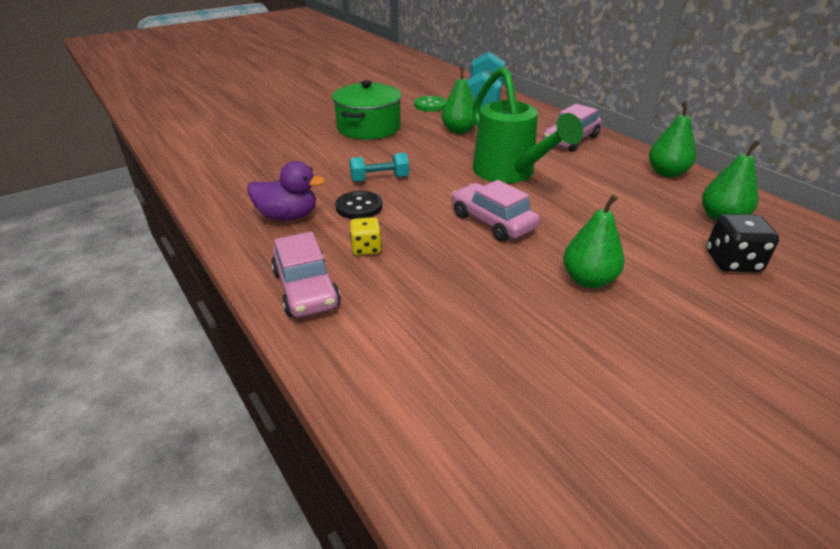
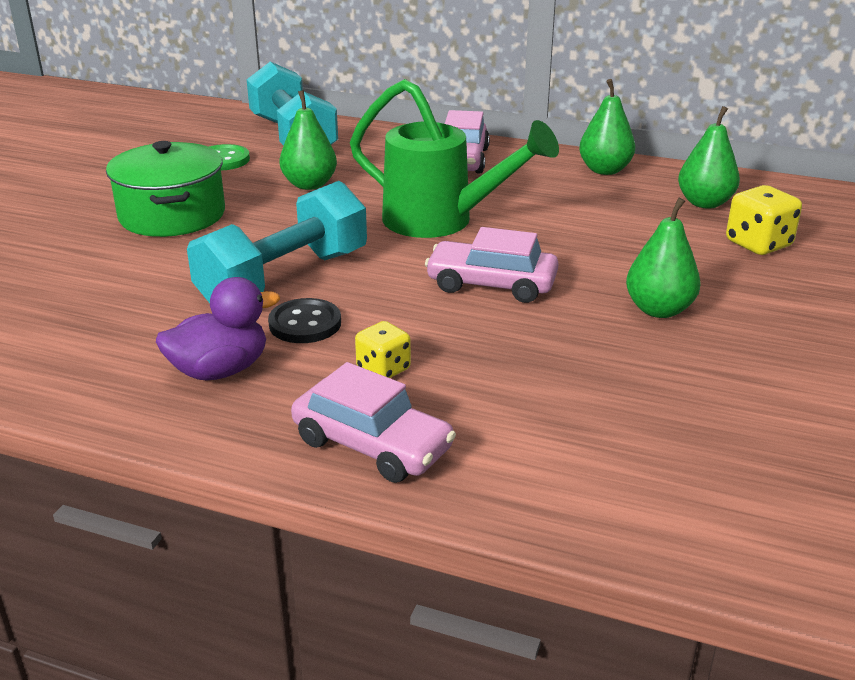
camera: 35 degrees left, 5 degrees down
turquoise dumbbell [349,153,409,182] -> turquoise dumbbell [187,181,367,303], size x2.00
black dice [707,214,779,272] -> yellow dice [726,185,802,255]

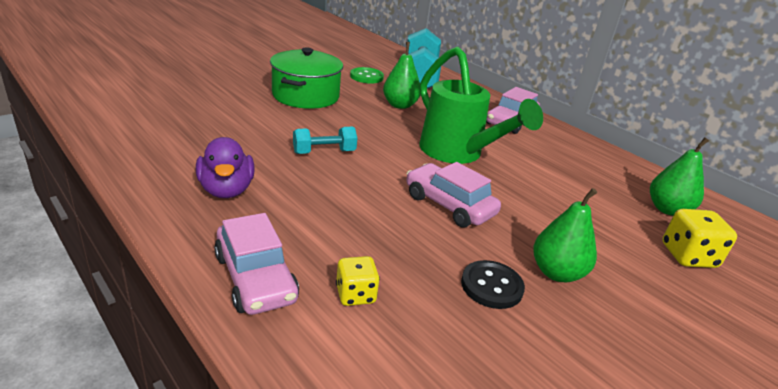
camera: 25 degrees right, 0 degrees up
purple duck [156,277,280,381] -> purple duck turned 75 degrees clockwise [196,137,255,198]
turquoise dumbbell [187,181,367,303] -> turquoise dumbbell [293,126,357,154], size x0.50
black button [268,298,341,343] -> black button moved to [461,260,525,309]
yellow dice [355,321,411,378] -> yellow dice moved to [336,256,380,306]
green pear [579,79,635,175] -> none

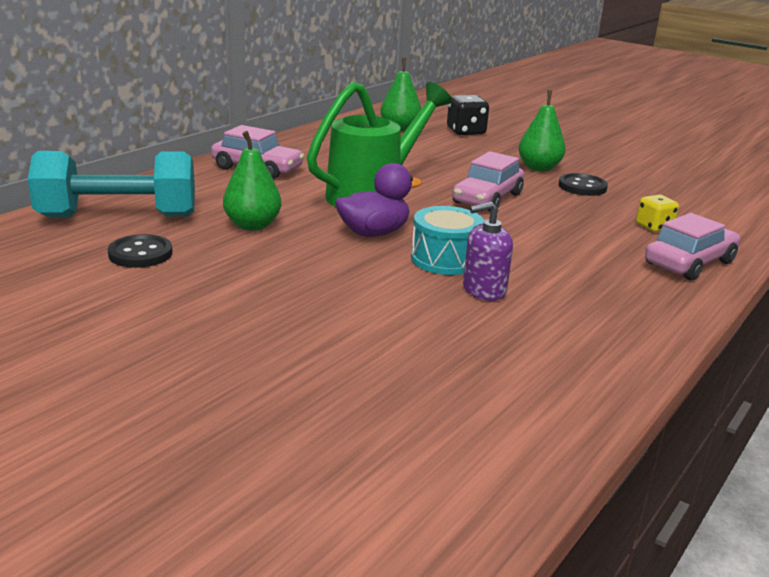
camera: 100 degrees left, 5 degrees down
purple duck [196,137,255,198] -> purple duck moved to [335,163,422,237]
green pot [270,47,343,109] -> none
turquoise dumbbell [293,126,357,154] -> turquoise drum [411,206,484,275]
green button [350,67,384,84] -> black button [108,234,172,268]
yellow dice [662,209,737,268] -> black dice [447,95,489,136]
none -> purple soap dispenser [463,202,513,301]

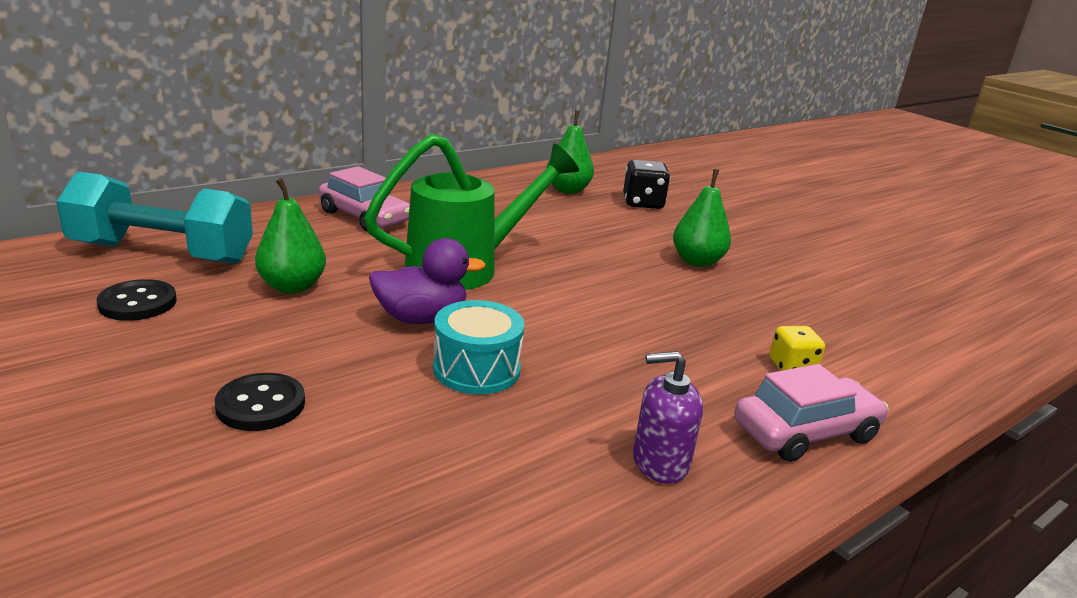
camera: 15 degrees right, 0 degrees up
pink car [452,151,524,211] -> none
purple soap dispenser [463,202,513,301] -> purple soap dispenser moved to [633,351,703,484]
black button [558,173,608,196] -> black button moved to [215,373,305,431]

